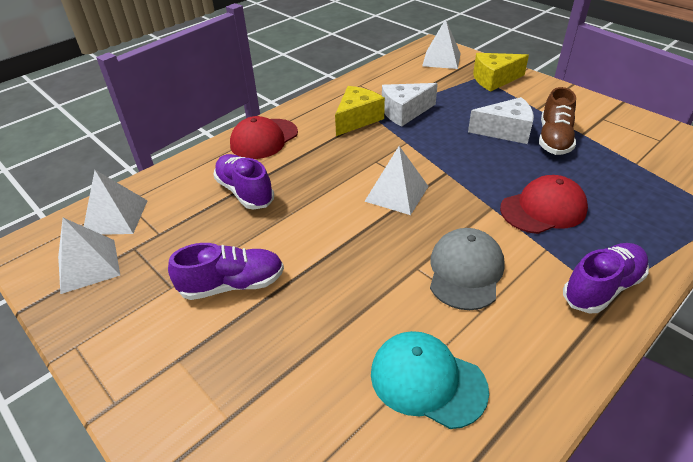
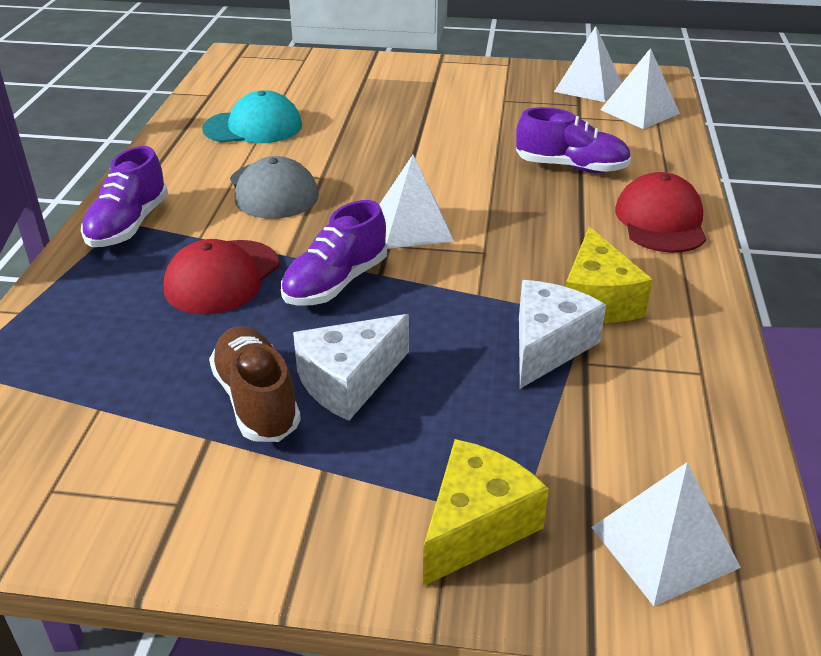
camera: 140 degrees right, 5 degrees down
purple shoe [168,243,284,300] -> purple shoe moved to [281,200,387,306]

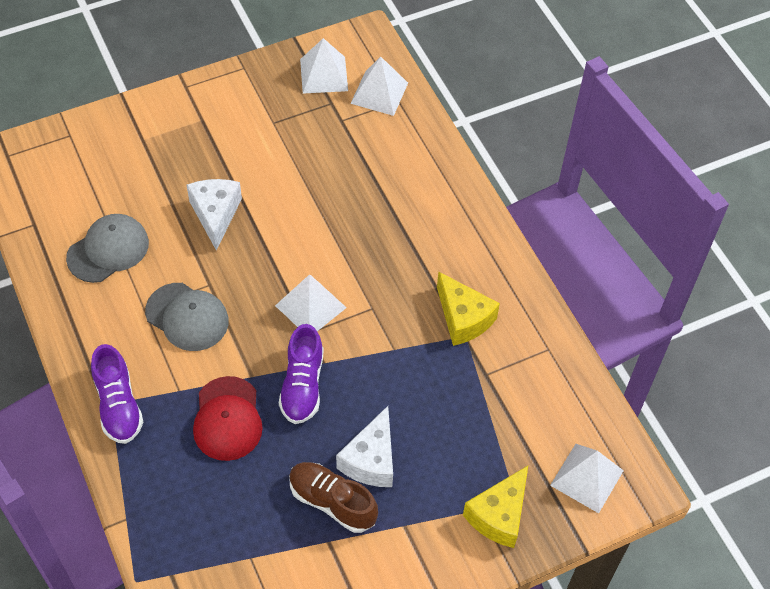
camera: 35 degrees left, 20 degrees up
turquoise cap [202,90,302,143] -> grey cap [66,214,149,283]
yellow cheese [423,439,549,586] -> yellow cheese turned 150 degrees counterclockwise [463,466,528,548]
purple shoe [516,107,631,173] -> none
white cheese [519,280,606,389] -> white cheese moved to [187,179,242,250]
red cap [615,172,706,253] -> none

